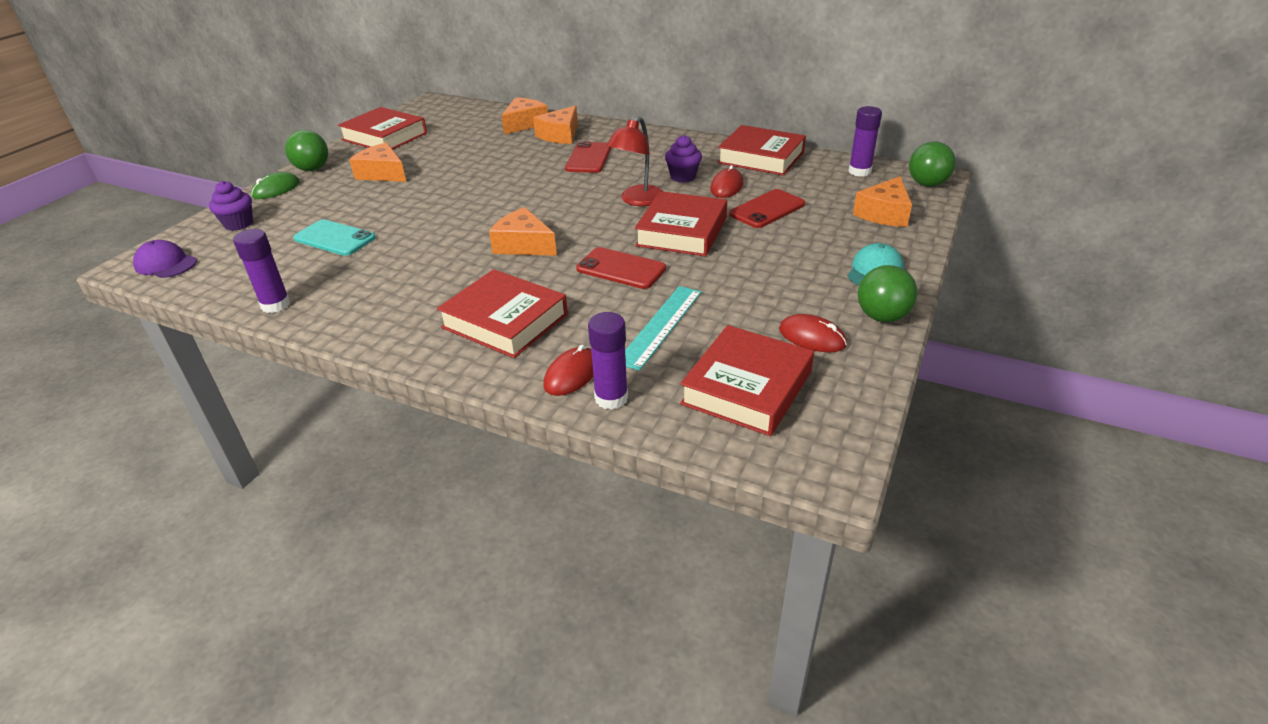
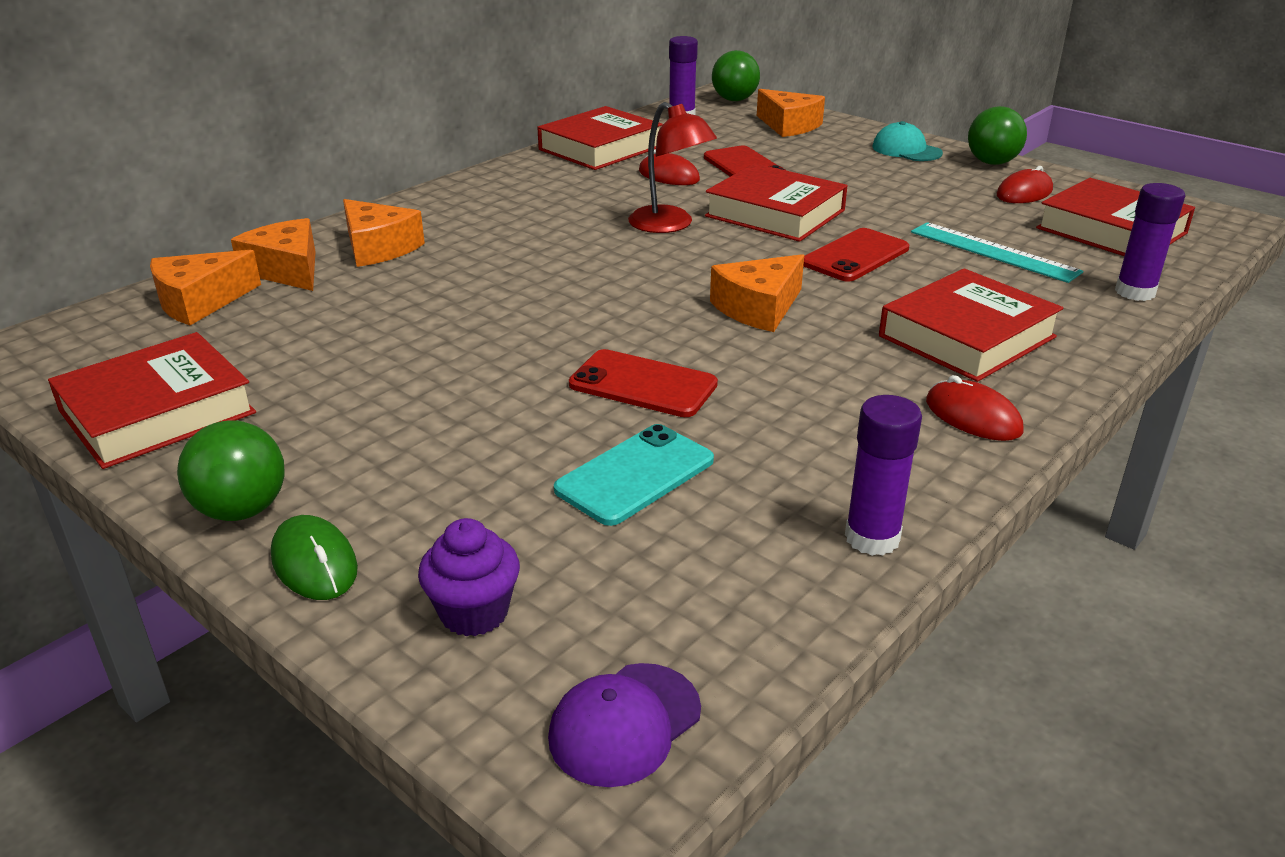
camera: 75 degrees left, 5 degrees down
orange cheese [349,142,406,182] -> orange cheese moved to [150,250,261,325]
red mouse [544,345,594,396] -> red mouse moved to [926,375,1024,441]
red phone [565,141,611,173] -> red phone moved to [569,349,718,417]
purple cupcake [665,135,702,183] -> none

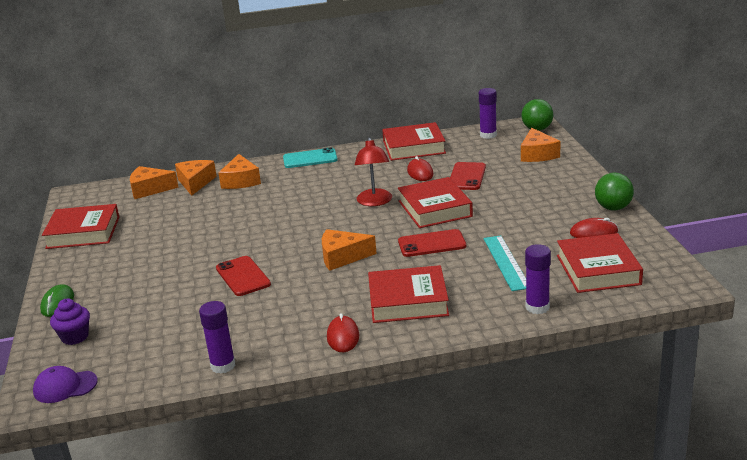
camera: 40 degrees right, 5 degrees down
green ball [177,420,285,521] -> none
turquoise phone [554,424,714,526] -> turquoise phone moved to [283,147,338,168]
turquoise cap [873,121,943,161] -> none

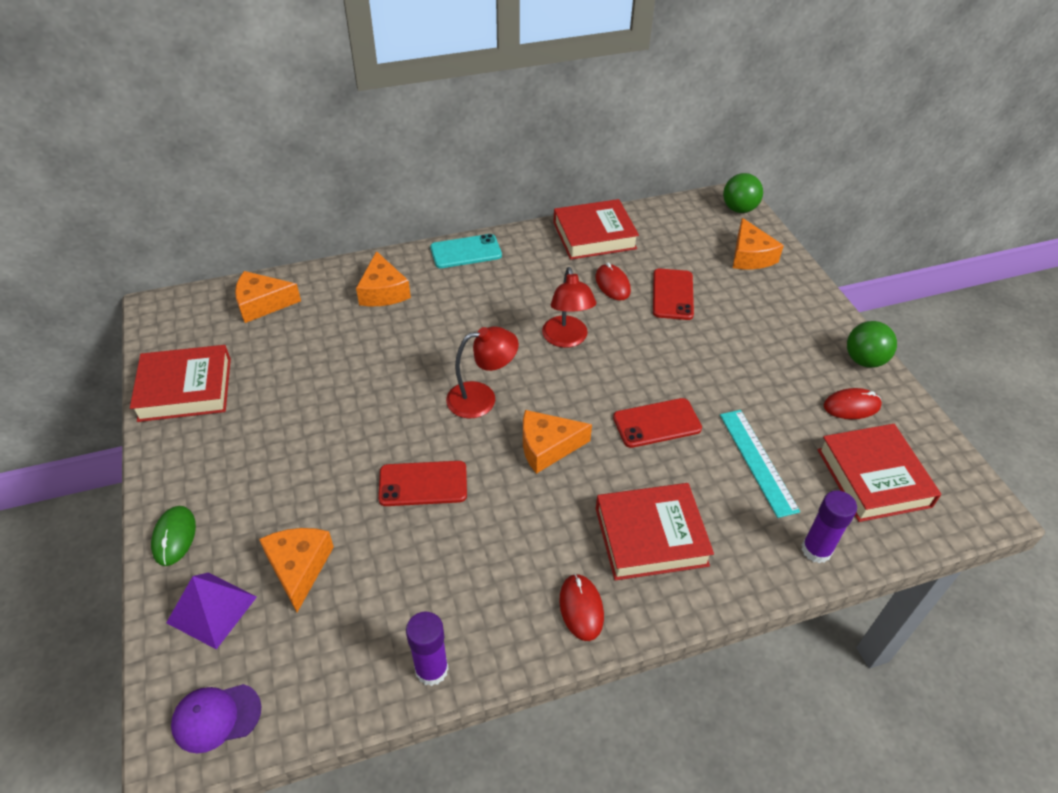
camera: 10 degrees left, 20 degrees up
purple cupcake [50,299,90,345] -> purple pyramid [166,573,257,649]
orange cheese [175,160,217,196] -> orange cheese moved to [259,528,334,612]
red phone [216,256,271,296] -> red phone turned 60 degrees counterclockwise [378,461,467,506]
red book [398,177,473,228] -> none
purple glue stick [479,88,497,139] -> none
none -> red lamp [446,326,519,419]

